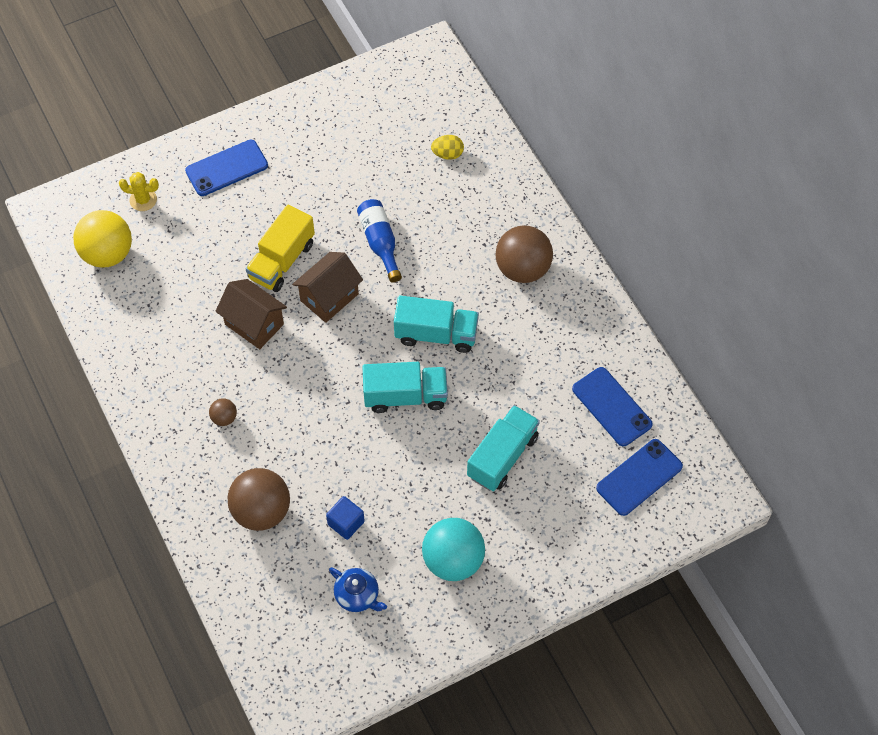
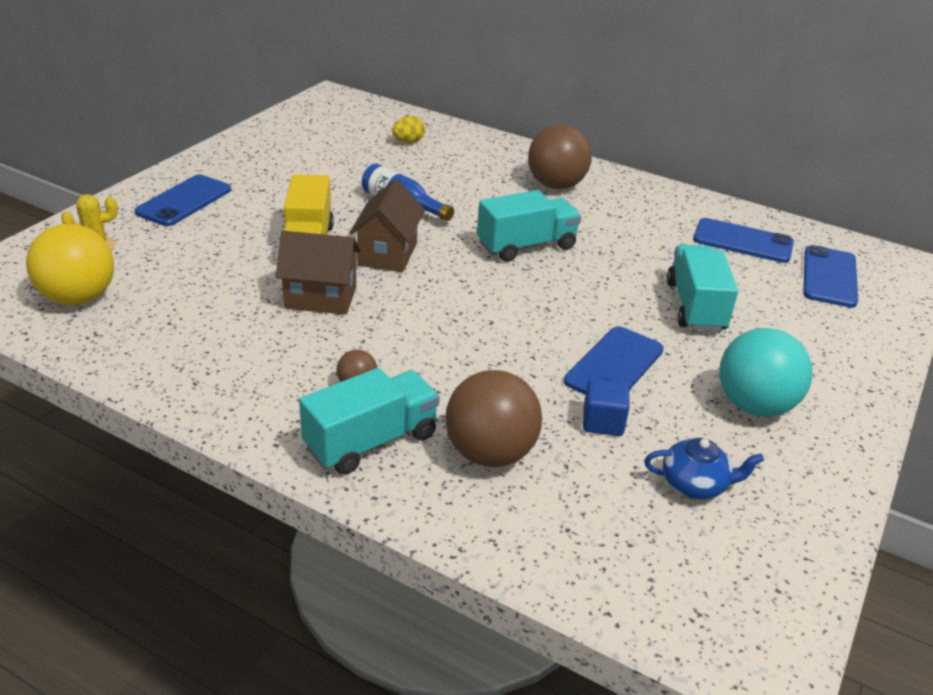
camera: 35 degrees left, 25 degrees down
turquoise truck [362,362,448,413] -> turquoise truck moved to [299,368,440,475]
none -> blue phone [564,326,664,395]

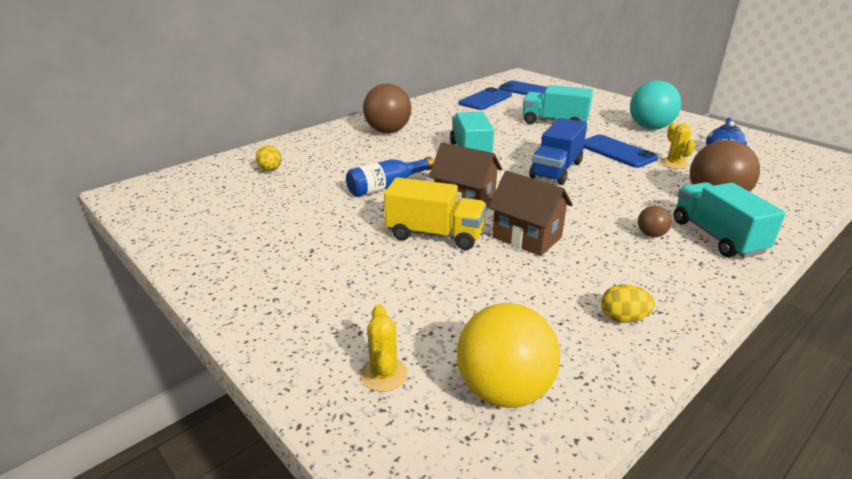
camera: 70 degrees left, 5 degrees down
blue phone [135,175,231,226] -> none
brown house [276,231,361,315] -> brown house turned 75 degrees counterclockwise [488,171,573,256]
blue cube [583,378,630,436] -> yellow cactus [660,122,696,169]
none -> blue truck [529,118,587,185]
none -> yellow egg [601,284,655,323]

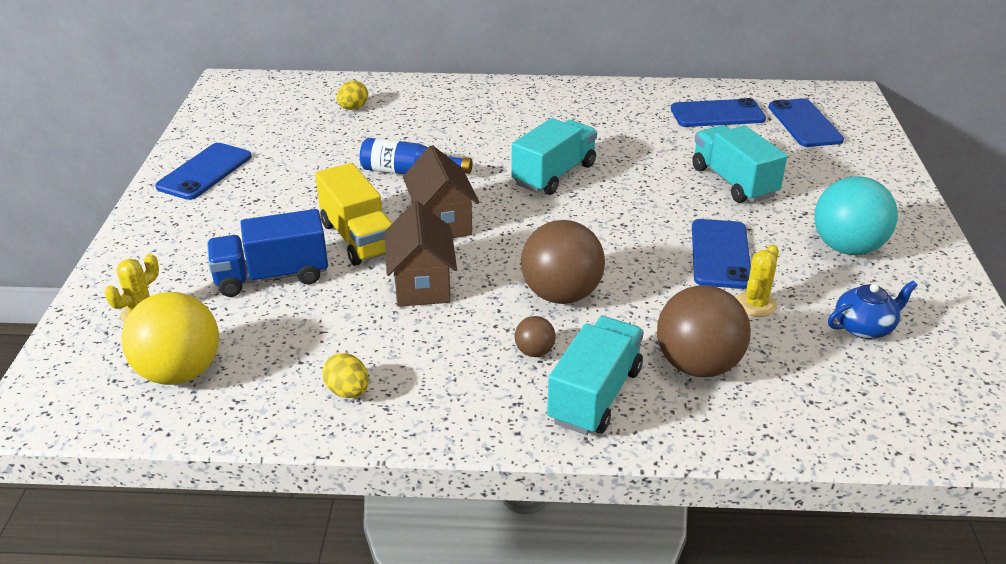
camera: 45 degrees right, 5 degrees up
brown ball [363,83,412,133] -> brown ball moved to [521,220,605,304]
blue truck [529,118,587,185] -> blue truck moved to [207,209,328,297]
none -> blue phone [155,143,252,200]

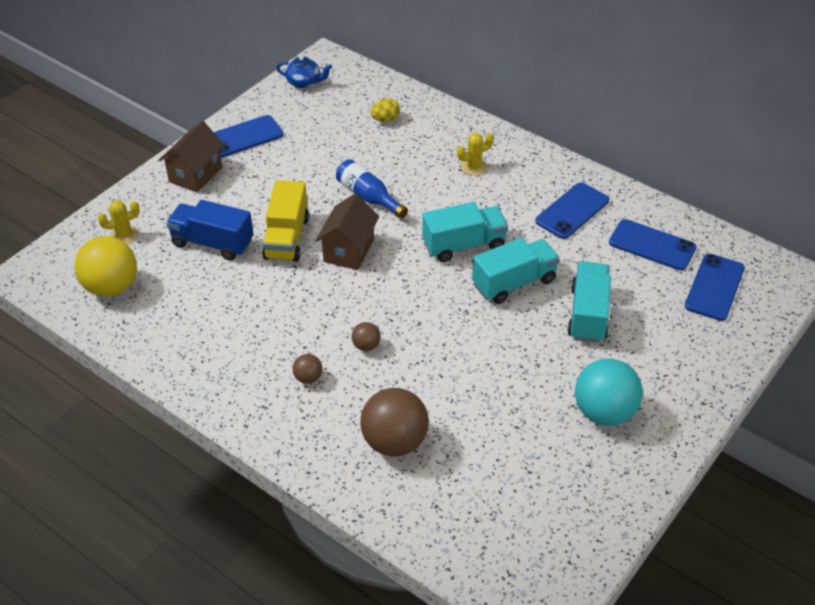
camera: 35 degrees right, 10 degrees up
yellow egg [322,353,369,398] -> none
brown house [385,201,457,307] -> brown house moved to [159,121,225,193]
brown ball [521,220,605,304] -> brown ball [352,322,381,351], size x0.46
turquoise truck [547,316,644,435] -> turquoise truck moved to [472,238,560,304]
blue phone [692,219,751,289] -> blue phone moved to [535,182,609,239]
yellow cactus [736,244,779,317] -> yellow cactus moved to [457,133,494,176]
blue teapot [828,281,918,339] -> blue teapot moved to [276,56,332,88]

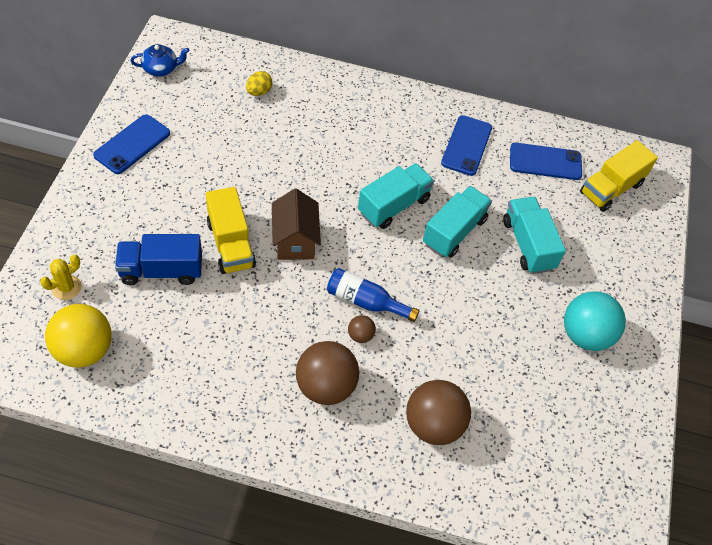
camera: 30 degrees left, 10 degrees up
brown house [159,121,225,193] -> none
brown ball [293,354,322,384] -> brown ball [296,341,359,405], size x2.16
blue bottle [336,159,408,218] -> blue bottle moved to [327,268,419,322]
yellow cactus [457,133,494,176] -> none
blue phone [685,254,745,321] -> yellow truck [580,140,658,212]

